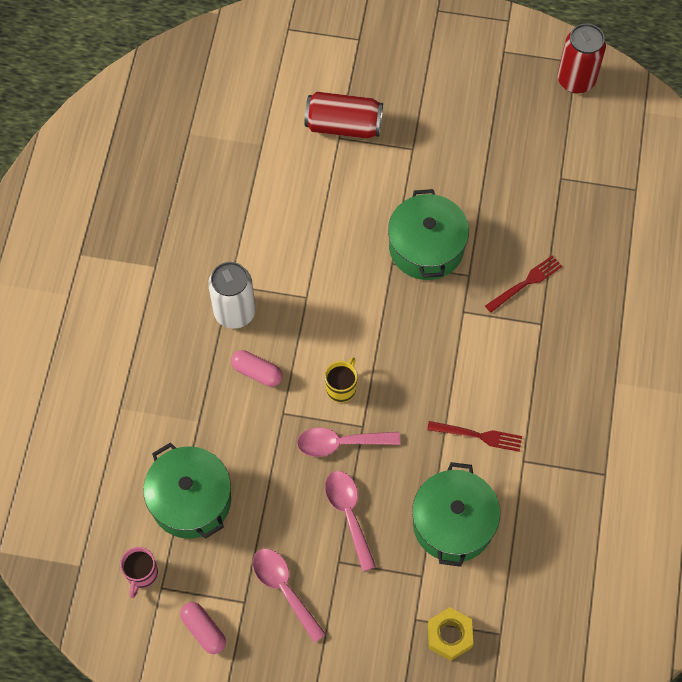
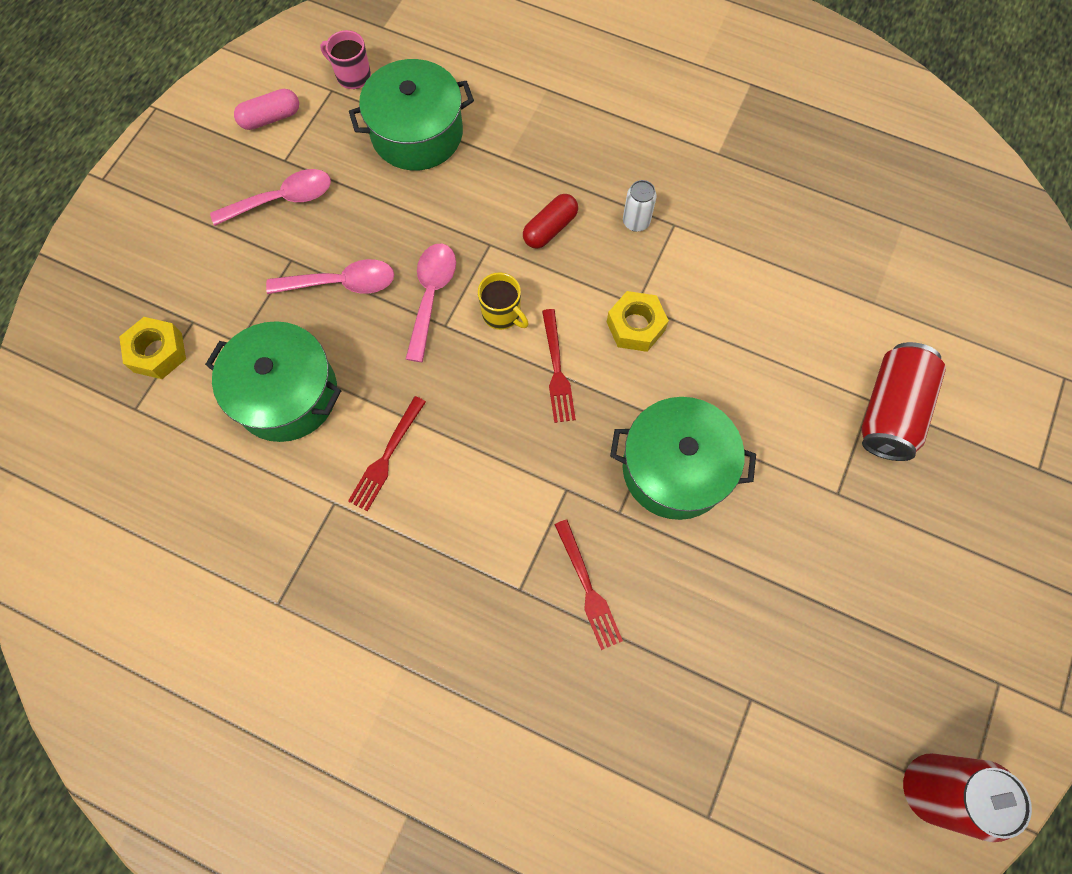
camera: 105 degrees right, 5 degrees up
white can [208,262,256,329] -> white can [623,180,657,232], size x0.53
pink capsule [231,350,282,387] -> red capsule [523,194,578,249]
none -> red fork [542,309,576,423]
none -> yellow nut [607,291,669,352]

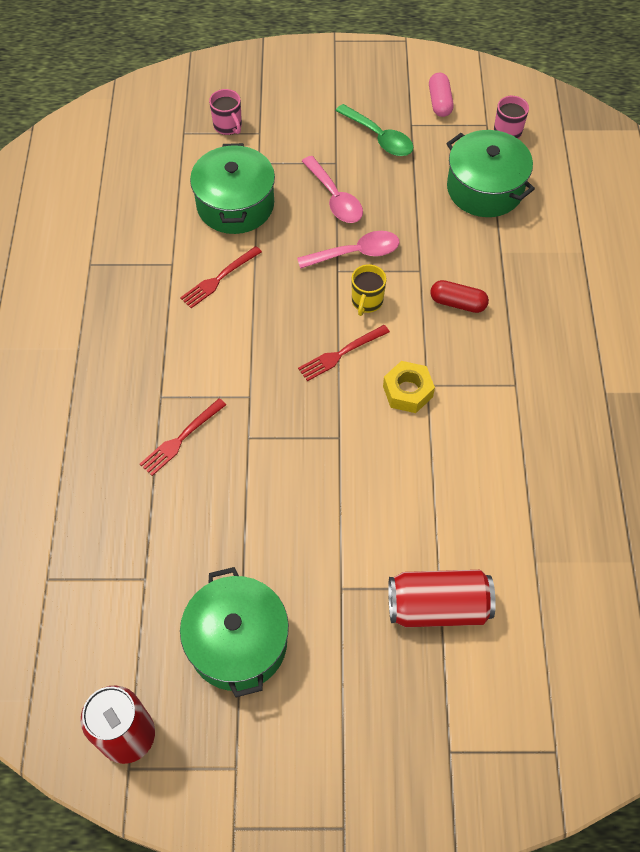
camera: 65 degrees right, 10 degrees down
yellow nut [119,317,186,379] -> pink mug [209,89,242,135]
pink spoon [210,169,331,226] -> green spoon [335,104,413,156]
pink capsule [234,89,299,130] -> pink capsule turned 45 degrees clockwise [429,73,454,117]
red fork [348,396,426,511] -> red fork turned 45 degrees counterclockwise [180,246,262,308]
green pot [610,397,756,520] -> green pot moved to [180,567,289,697]
white can [623,180,657,232] -> none

